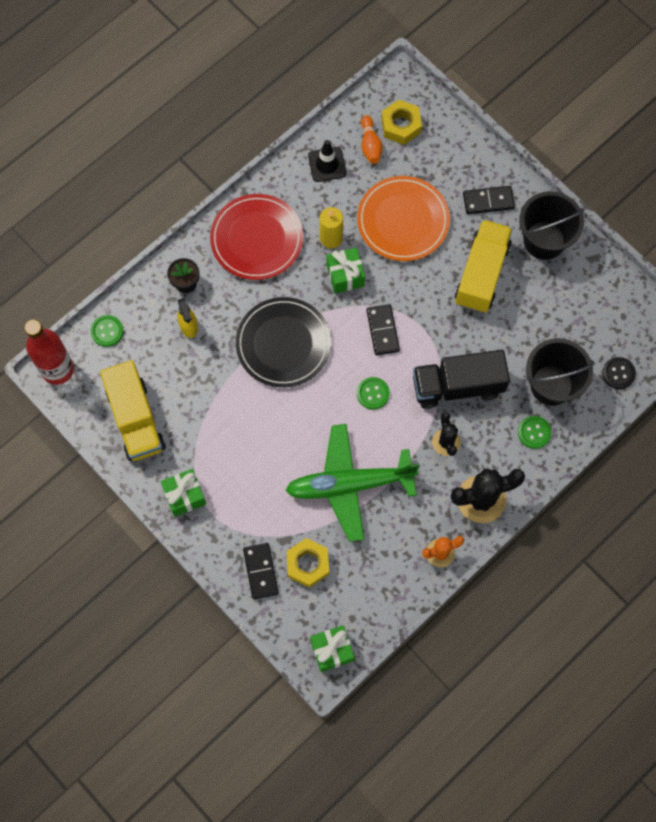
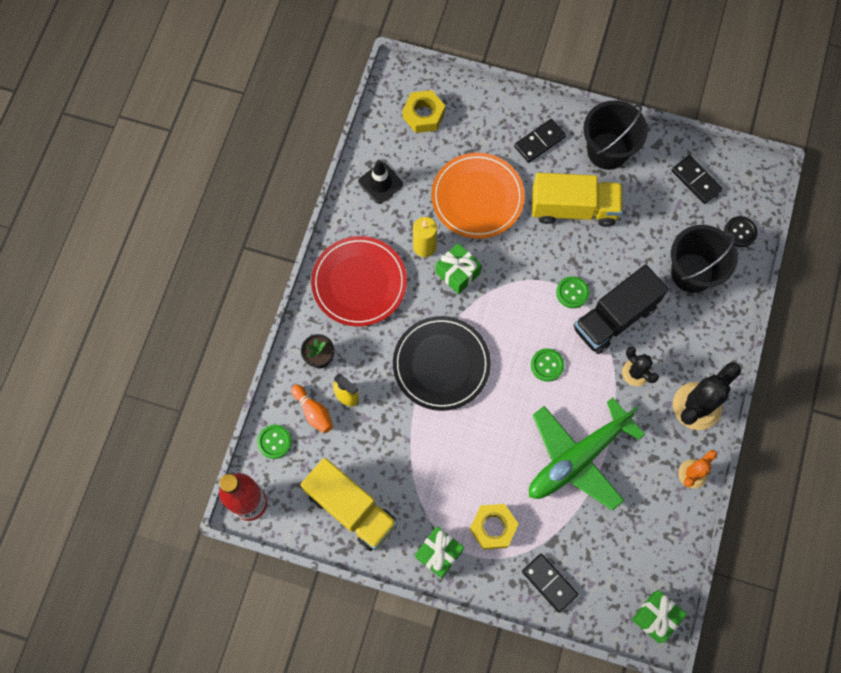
camera: 30 degrees left, 0 degrees up
yellow nut [287,538,329,588] -> yellow nut moved to [470,504,519,550]
orange bowling pin [361,115,382,164] -> orange bowling pin moved to [291,385,333,433]
black domino [367,304,400,355] -> black domino moved to [672,155,723,204]
yellow truck [455,219,513,313] -> yellow truck turned 105 degrees clockwise [532,173,623,227]
green button [518,416,552,449] -> green button moved to [556,276,589,308]

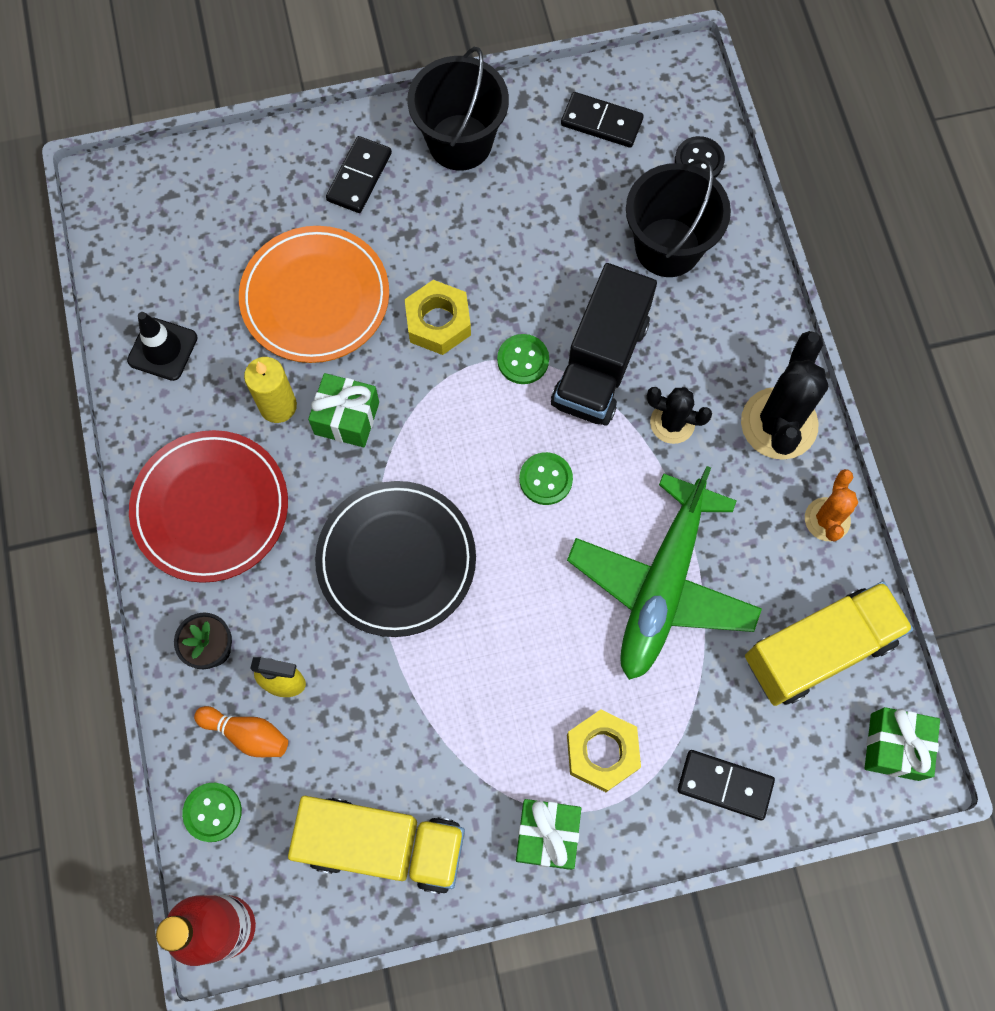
camera: 30 degrees left, 0 degrees up
yellow nut [403,90,445,133] -> yellow nut moved to [404,280,471,355]
yellow truck [532,173,623,227] -> yellow truck moved to [745,581,914,706]

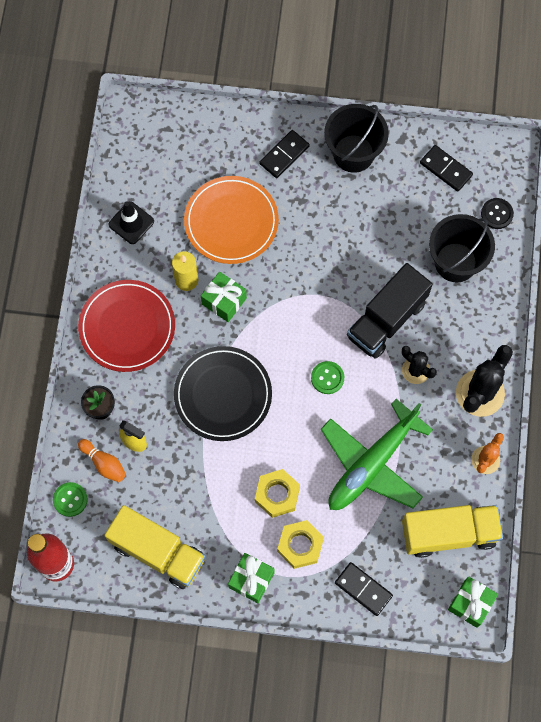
camera: 20 degrees right, 0 degrees up
yellow nut [404,280,471,355] -> yellow nut moved to [255,469,300,518]
green button [497,334,549,384] -> none

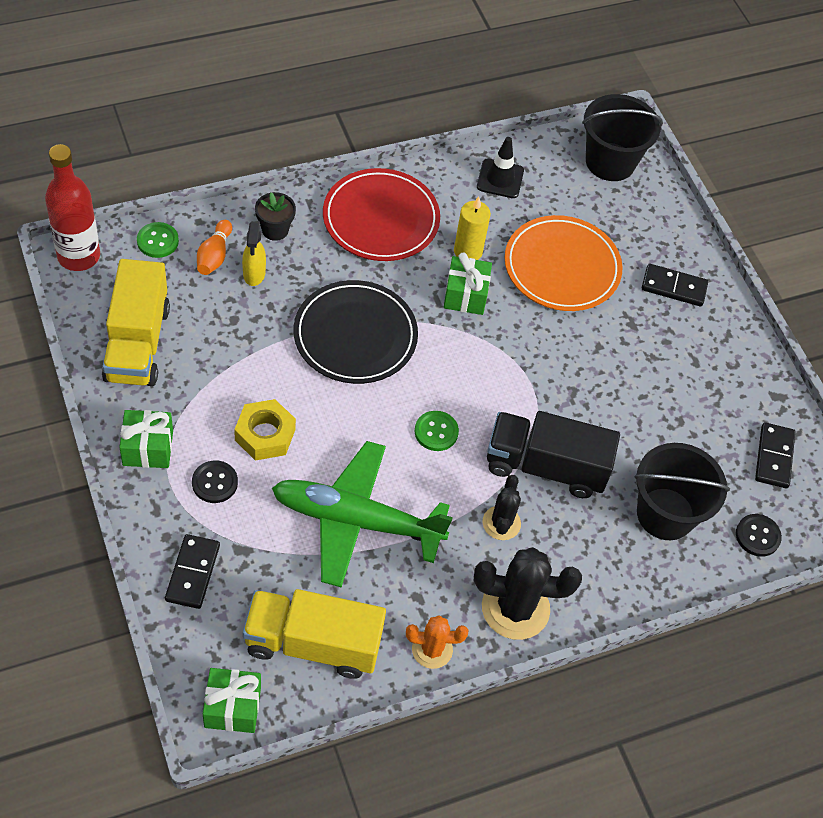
camera: 55 degrees right, 15 degrees down
yellow nut [277,520,324,569] -> black button [192,461,238,503]
black bucket [324,104,389,173] -> black bucket moved to [582,94,663,181]
yellow truck [402,505,503,558] -> yellow truck turned 135 degrees clockwise [243,589,386,679]

